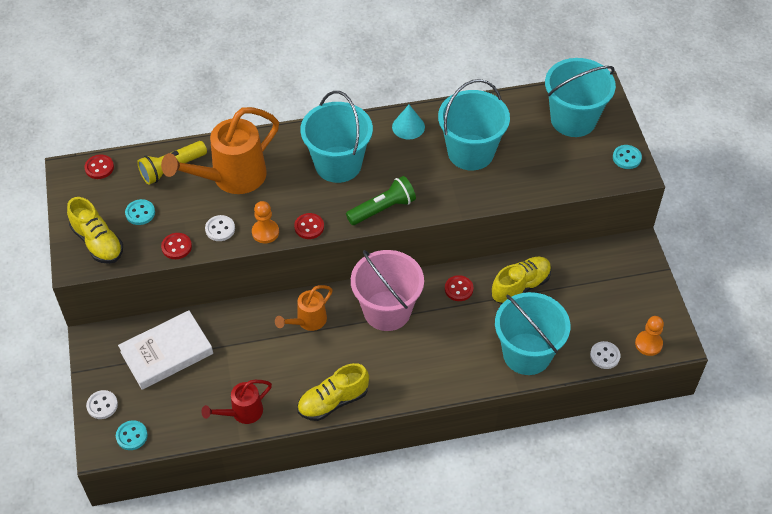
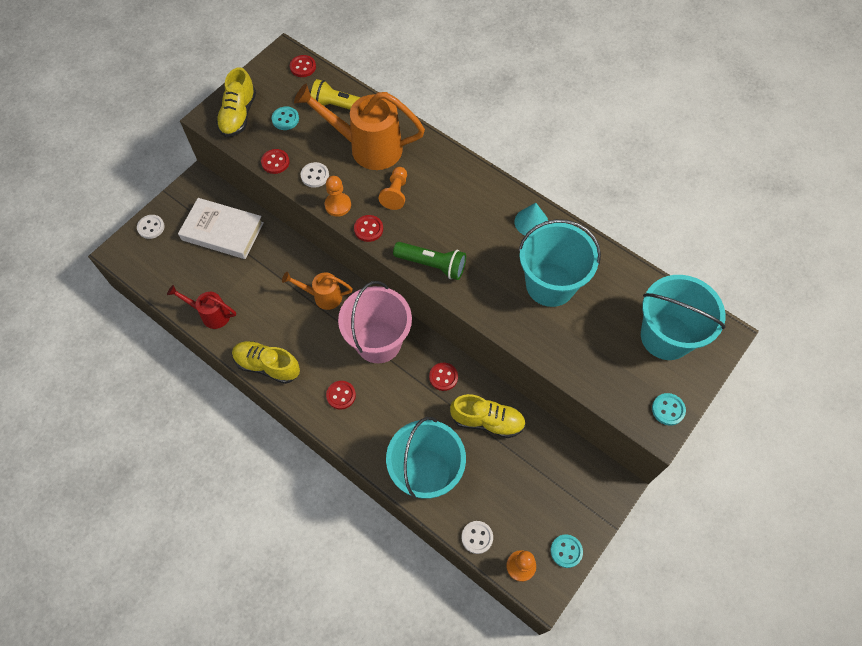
camera: 50 degrees right, 10 degrees up
turquoise button [116,420,148,450] -> turquoise button moved to [550,534,583,568]
turquoise bucket [300,91,373,183] -> none
none -> red button [326,381,356,410]
none -> orange pawn [379,167,407,210]

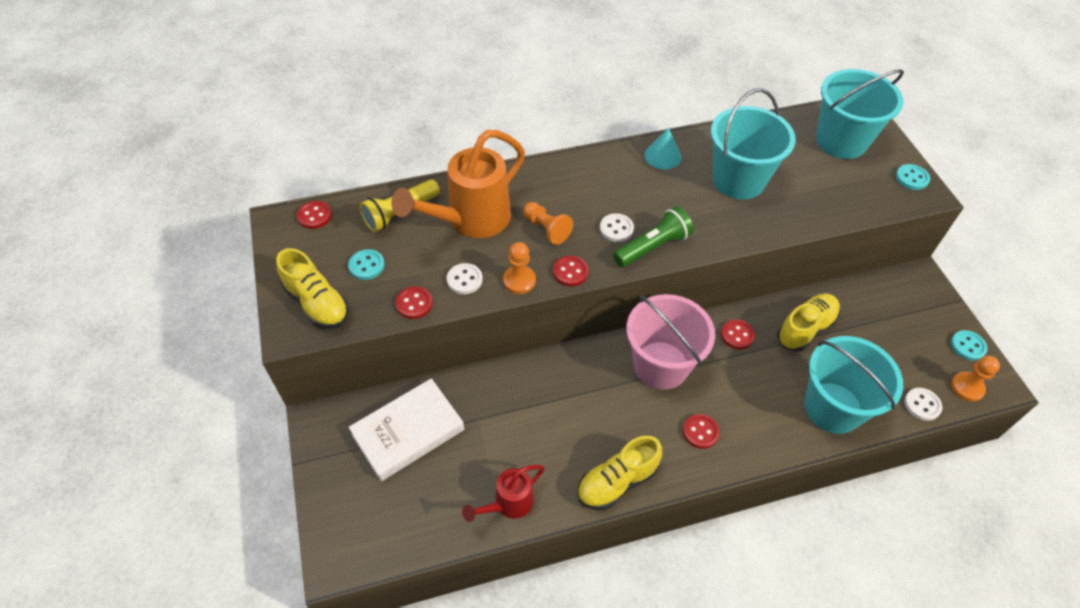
camera: 55 degrees left, 10 degrees down
white button [137,215,165,239] -> white button moved to [600,213,634,242]
orange watering can [282,272,353,310] -> none

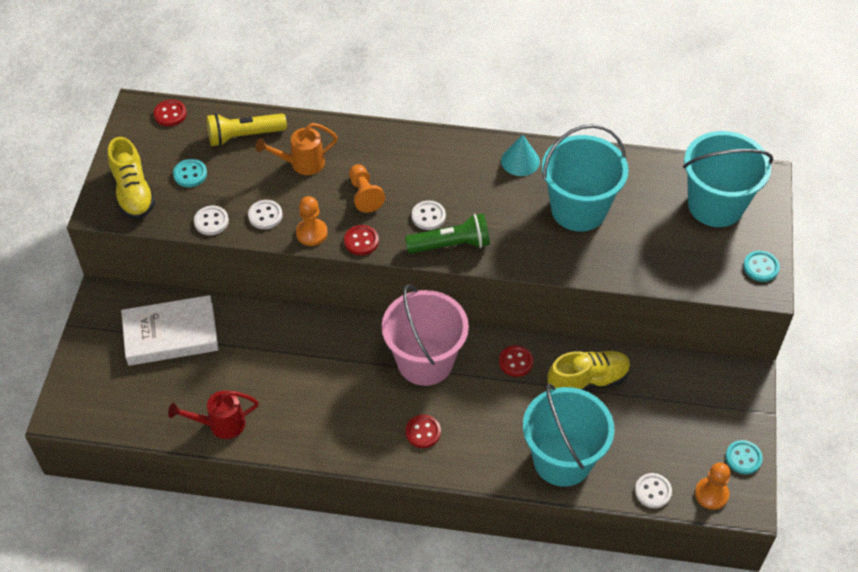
camera: 25 degrees right, 0 degrees up
orange watering can [391,130,525,238] -> orange watering can [256,123,338,175], size x0.55
red button [395,287,433,319] -> white button [194,206,229,235]
yellow shoe [577,436,662,510] -> none

